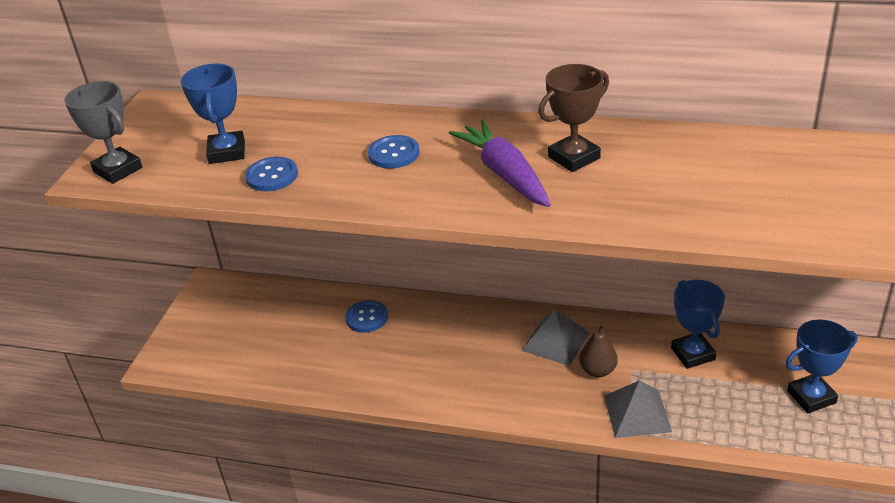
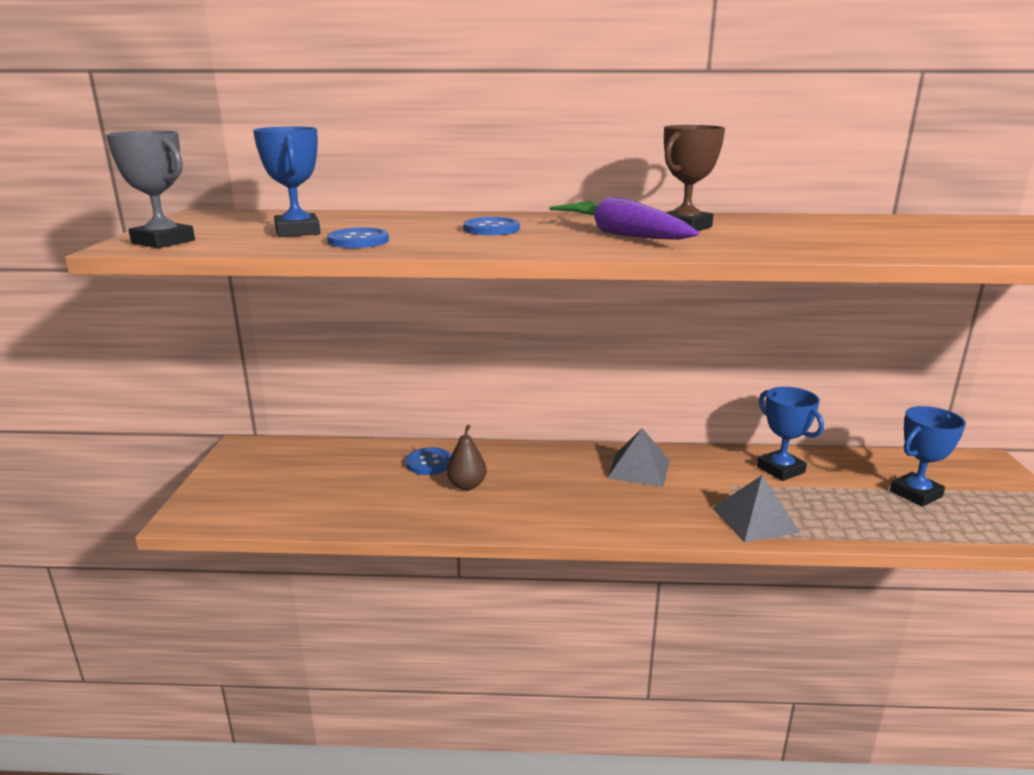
camera: 15 degrees left, 15 degrees down
brown pear [579,324,618,377] -> brown pear moved to [446,425,487,490]

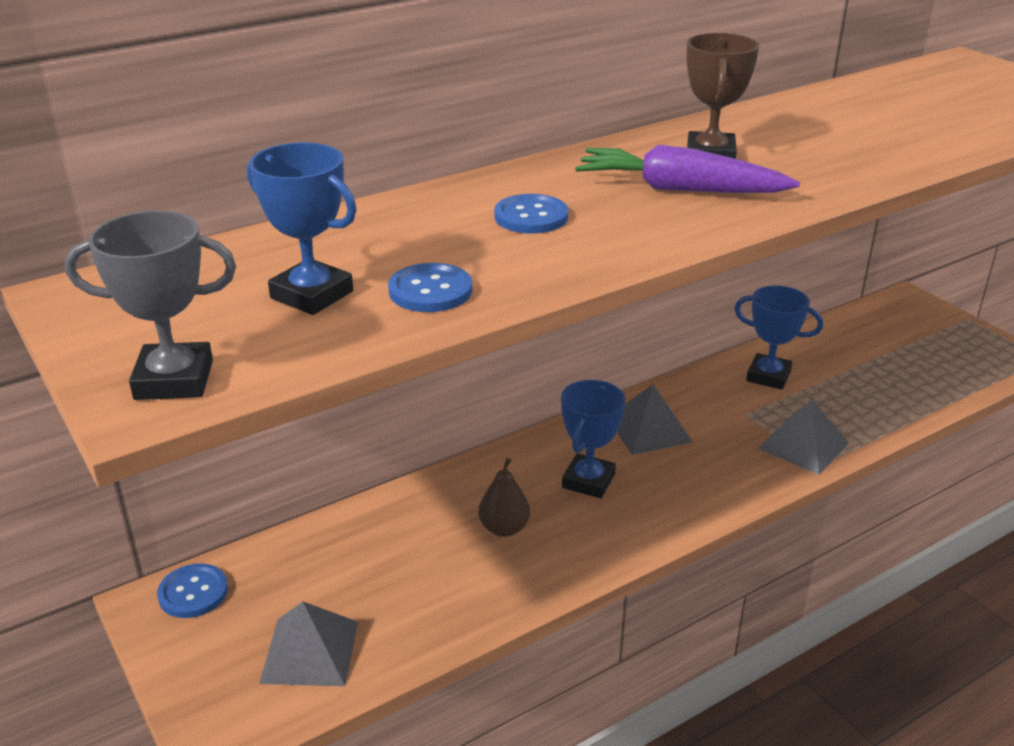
camera: 35 degrees left, 10 degrees up
blue button [406,447,452,475] -> blue button moved to [157,563,228,618]
blue trophy [890,406,966,507] -> blue trophy moved to [561,380,625,498]
none -> grey pyramid [259,602,358,686]

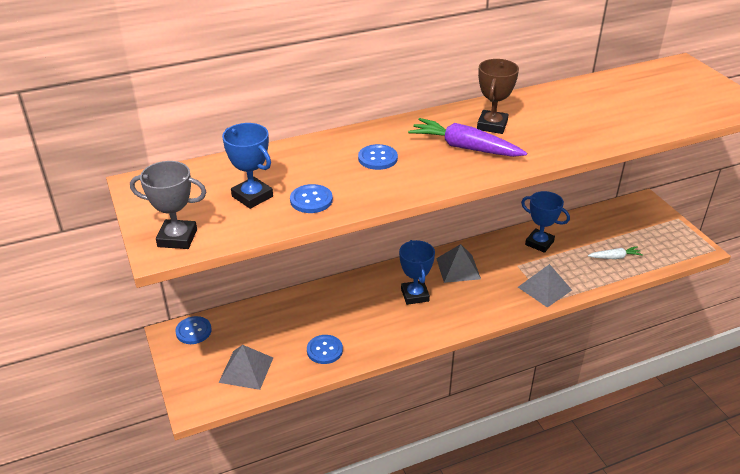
camera: 10 degrees right, 5 degrees up
brown pear [478,458,530,537] -> none
blue trophy [561,380,625,498] -> blue trophy turned 45 degrees counterclockwise [399,240,435,305]
none -> blue button [307,335,343,364]
none -> white carrot [588,246,643,259]

